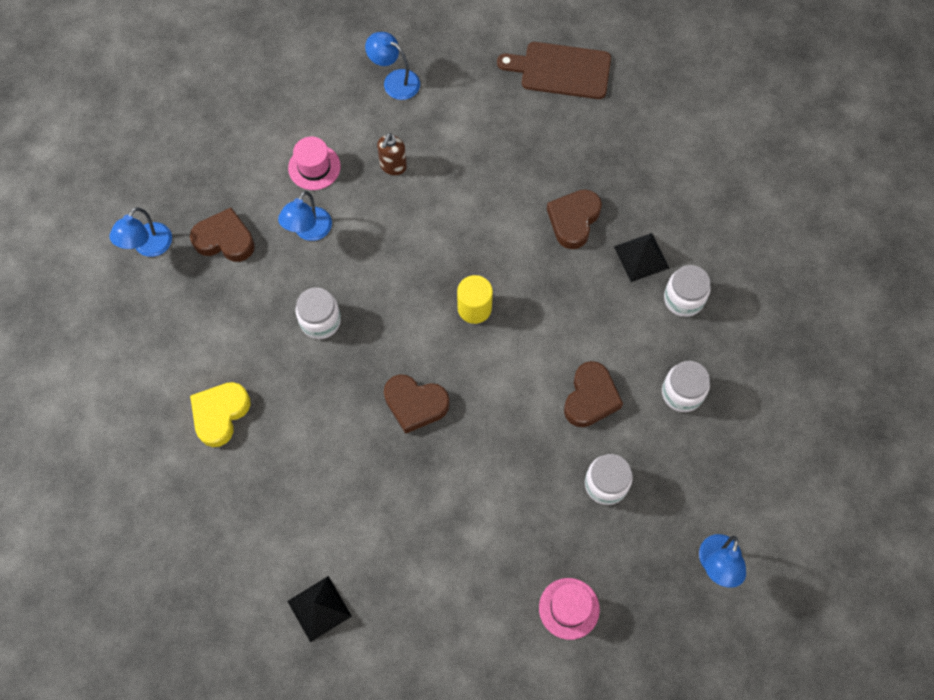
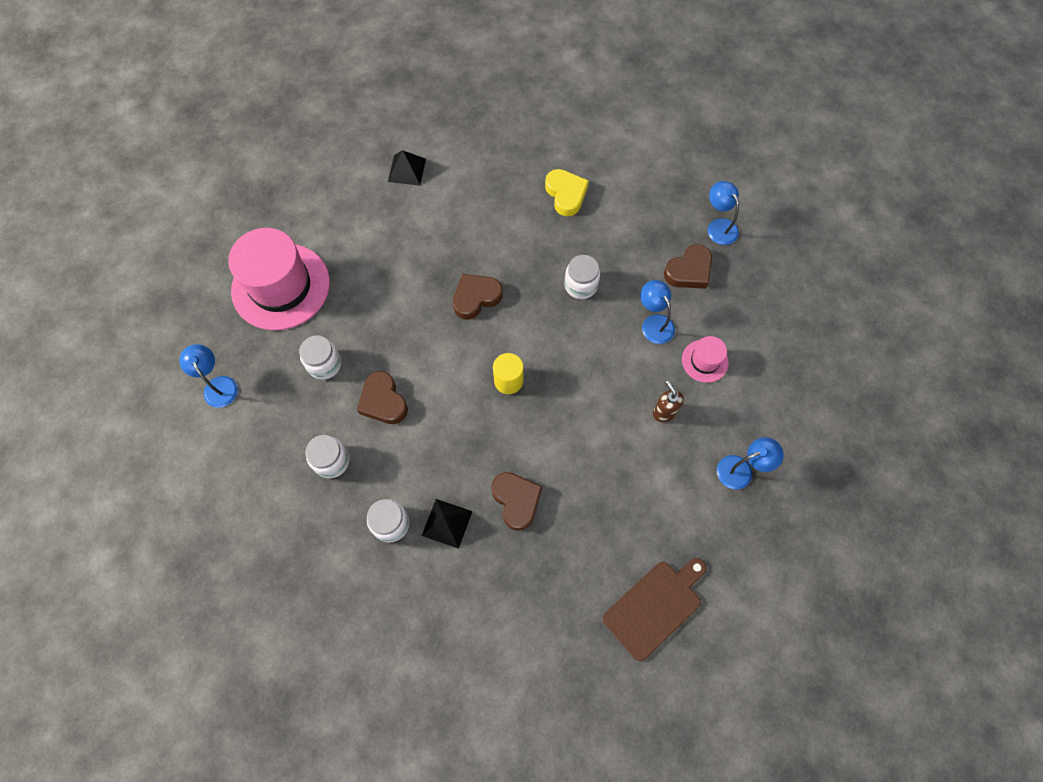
camera: 130 degrees right, 0 degrees up
pink hat [539,578,600,640] -> pink hat [228,228,330,330], size x2.18

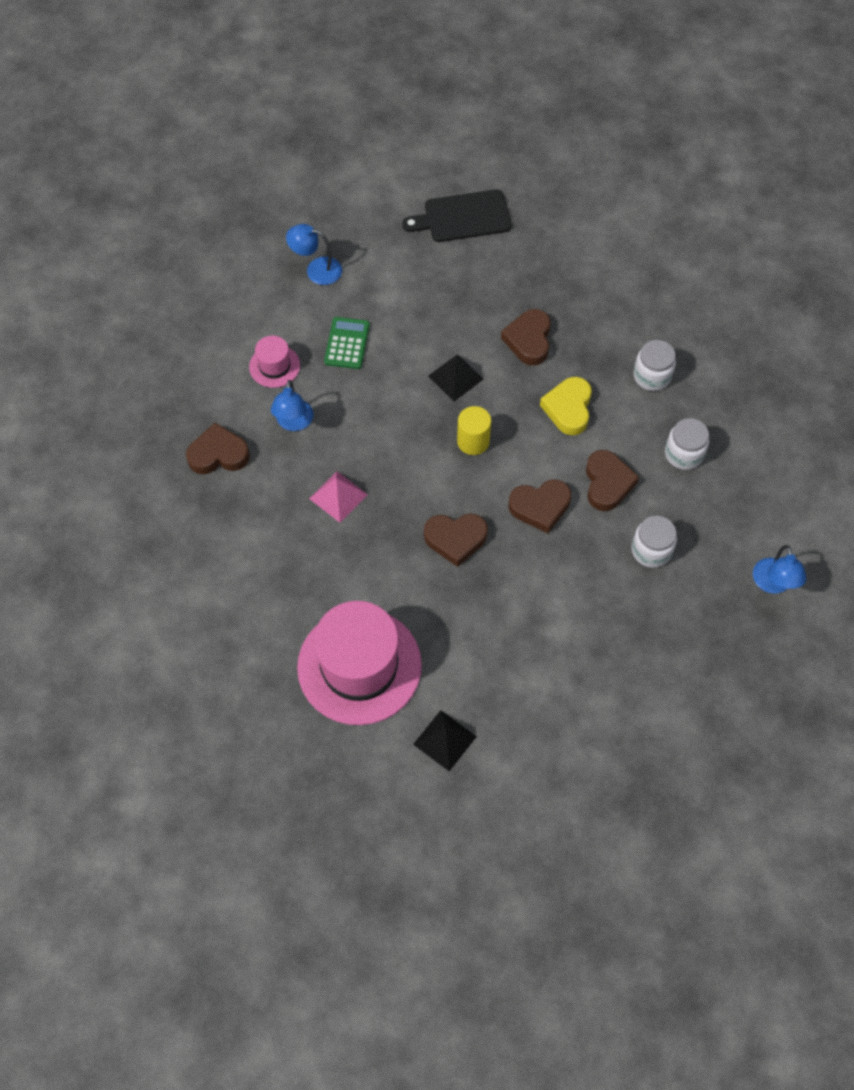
camera: 150 degrees left, 5 degrees down
pink hat [228,228,330,330] -> pink hat moved to [297,601,422,725]
black pyramid [422,499,472,549] -> black pyramid moved to [428,354,484,401]
yellow heart [545,169,589,216] -> yellow heart moved to [540,377,592,435]
white jar [564,255,600,299] -> pink pyramid [309,471,368,523]
brown cutting board [603,558,706,661] -> black cutting board [402,189,512,242]
brown soap dispenser [653,381,684,422] -> green calculator [324,317,370,369]
blue lamp [708,181,739,245] -> none
none -> brown heart [508,480,571,533]

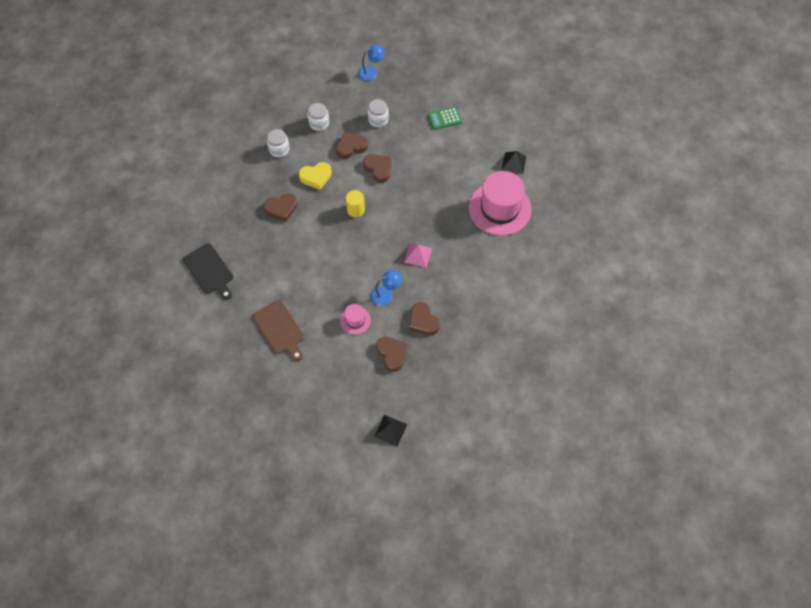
camera: 115 degrees left, 0 degrees up
blue lamp [286,224,342,285] -> brown cutting board [253,300,304,361]
green calculator [324,317,370,369] -> green calculator moved to [428,107,462,130]
brown heart [424,513,488,567] -> brown heart moved to [376,337,408,372]
black pyramid [428,354,484,401] -> black pyramid moved to [374,415,408,447]

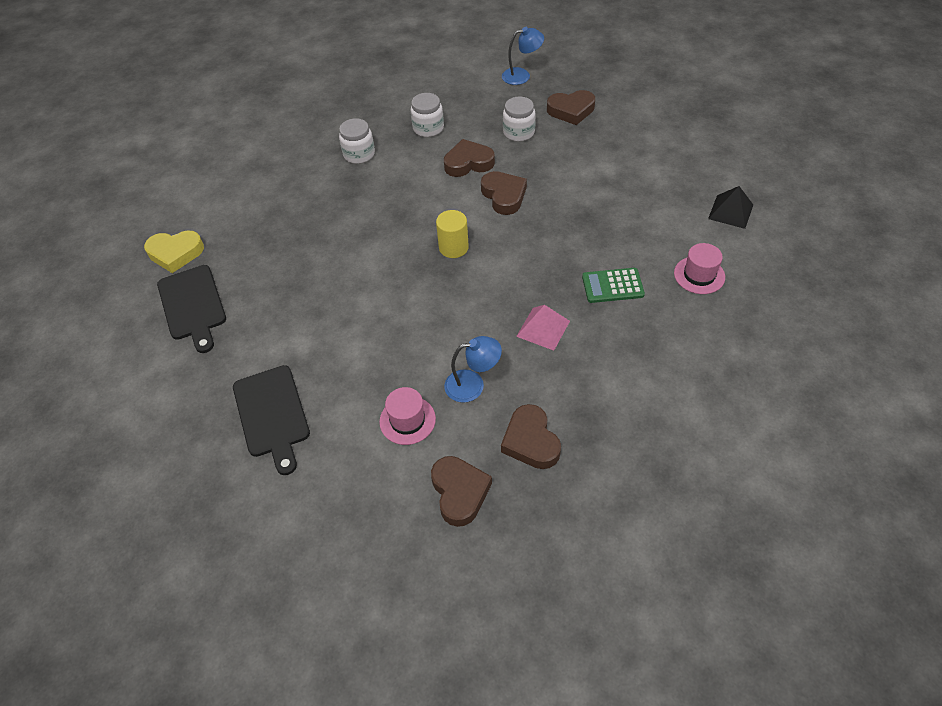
camera: 15 degrees right, 10 degrees down
brown cutting board [253,300,304,361] -> black cutting board [233,365,310,475]
brown heart [264,193,298,222] -> brown heart moved to [547,90,595,125]
yellow heart [299,162,332,190] -> yellow heart moved to [144,231,204,273]
black pyramid [374,415,408,447] -> none
green calculator [428,107,462,130] -> green calculator moved to [582,268,645,303]
pink hat [469,171,532,236] -> pink hat [674,243,725,294], size x0.46

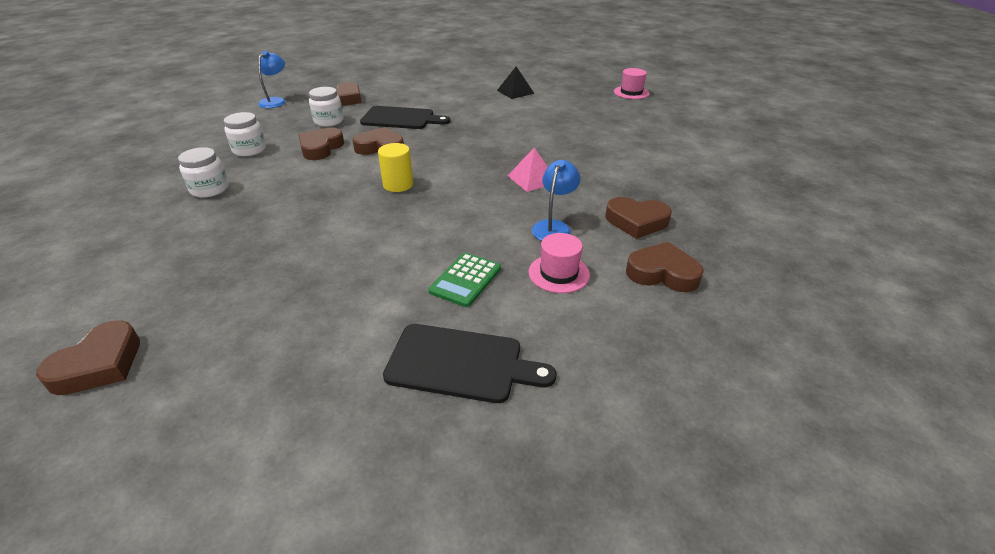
camera: 60 degrees left, 15 degrees down
yellow heart [144,231,204,273] -> brown heart [36,320,140,395]
black cutting board [157,265,226,353] -> black cutting board moved to [360,106,450,129]
green calculator [582,268,645,303] -> green calculator moved to [429,253,501,307]
pink hat [674,243,725,294] -> pink hat moved to [614,68,650,99]

